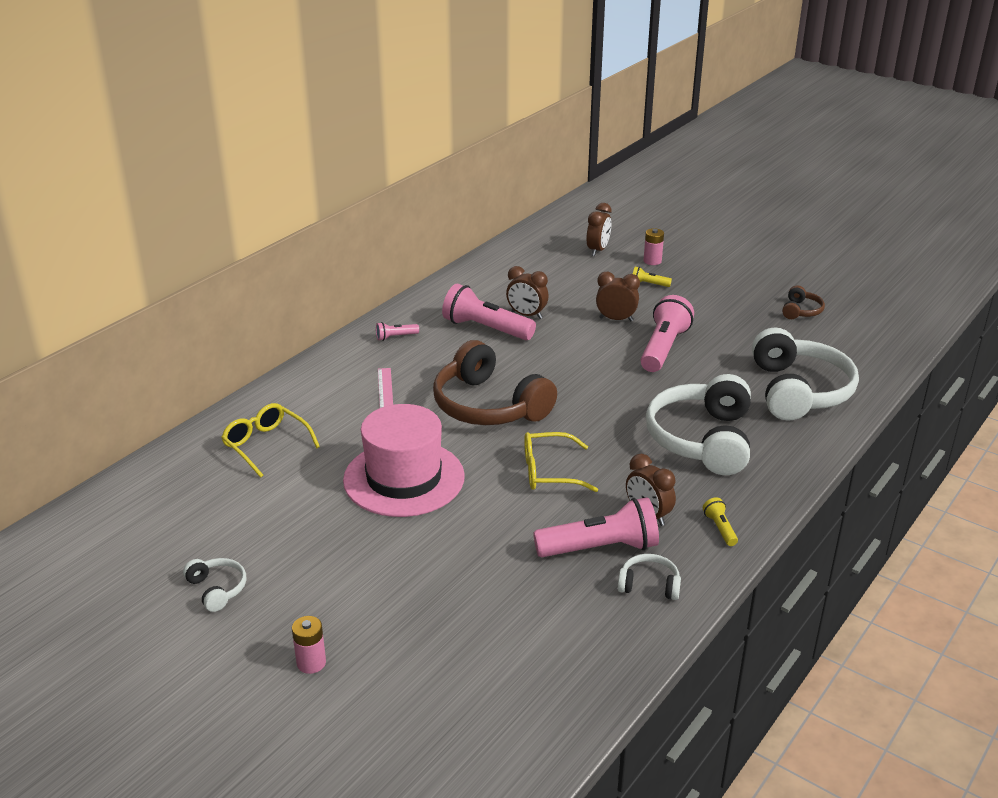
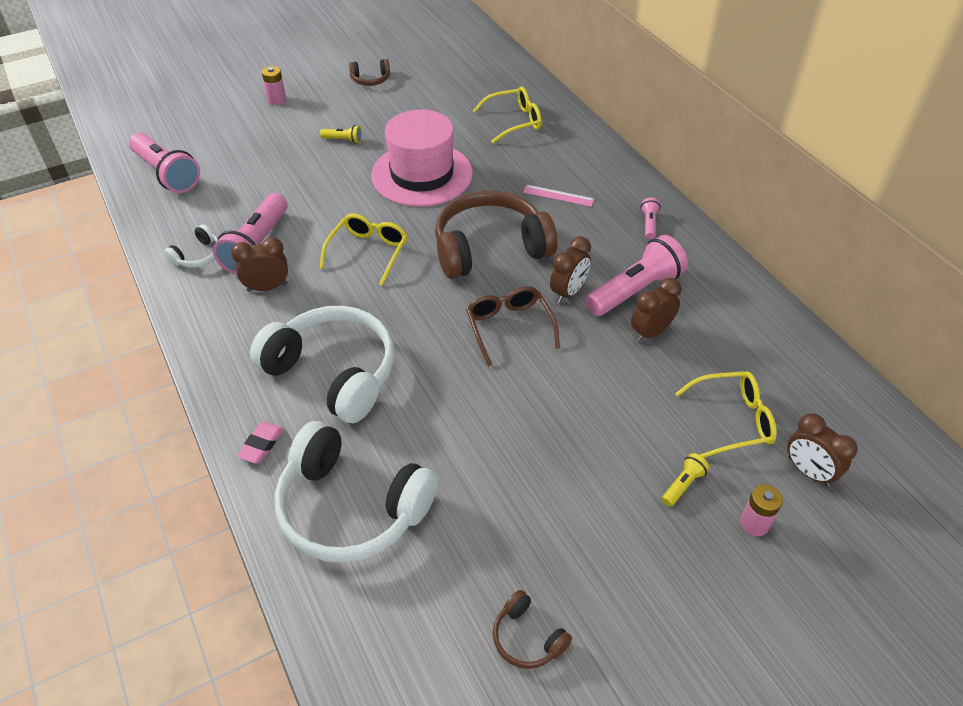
camera: 115 degrees right, 15 degrees up
white headphones [183,558,246,612] -> brown headphones [349,59,390,86]
brown clock [596,272,640,321] -> brown clock moved to [550,236,591,303]
pink flashlight [641,295,694,372] -> pink flashlight moved to [129,133,200,193]
yellow flashlight [703,497,738,546] -> yellow flashlight moved to [320,125,362,144]
none -> pink eraser [237,422,284,463]
none -> brown glasses [466,286,560,367]
none -> yellow glasses [675,371,777,458]

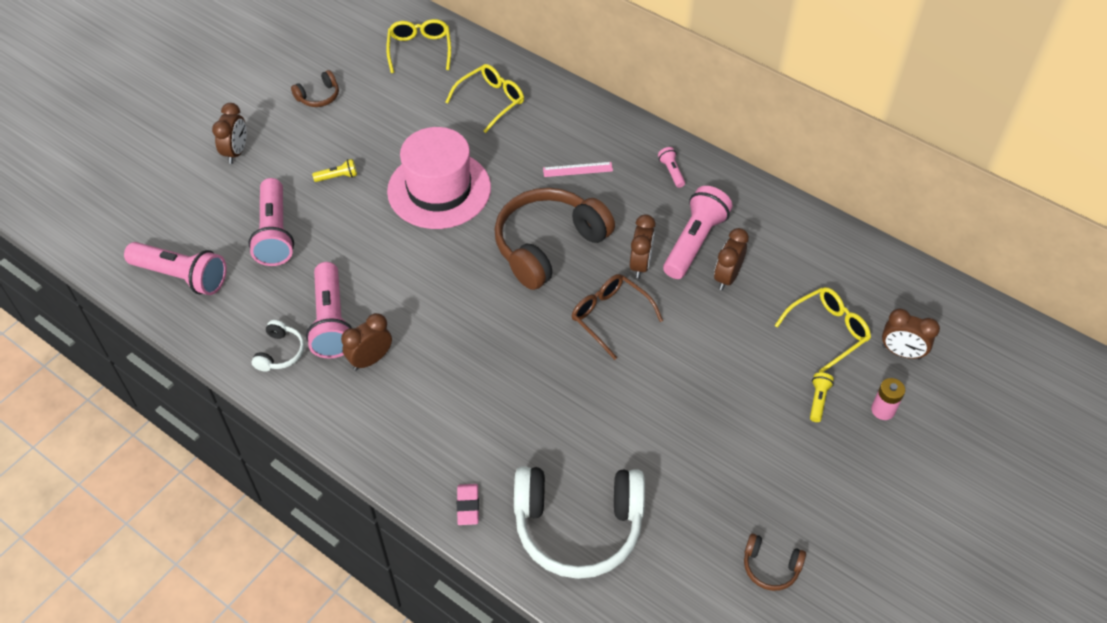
camera: 25 degrees left, 5 degrees up
white headphones [250,306,394,423] -> none
pink battery [262,66,286,105] -> brown clock [212,103,247,164]
yellow glasses [319,213,407,286] -> yellow glasses moved to [386,19,451,73]
none -> pink flashlight [248,178,294,266]

